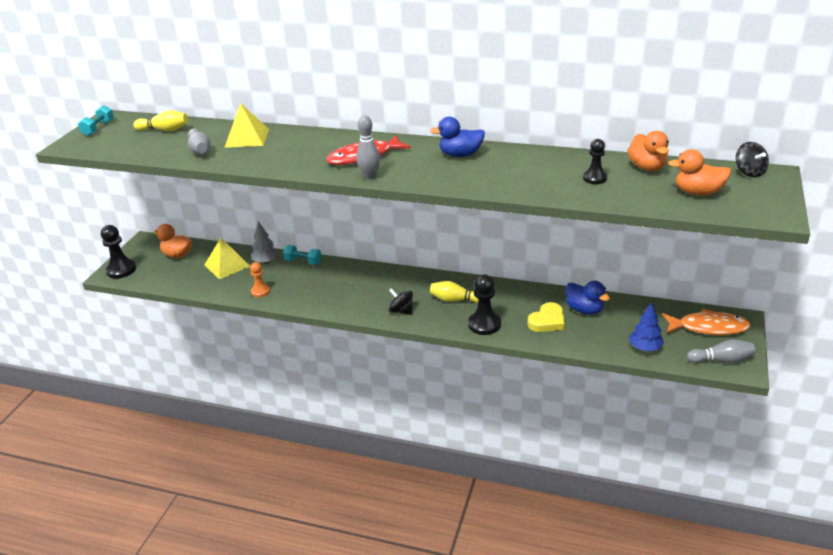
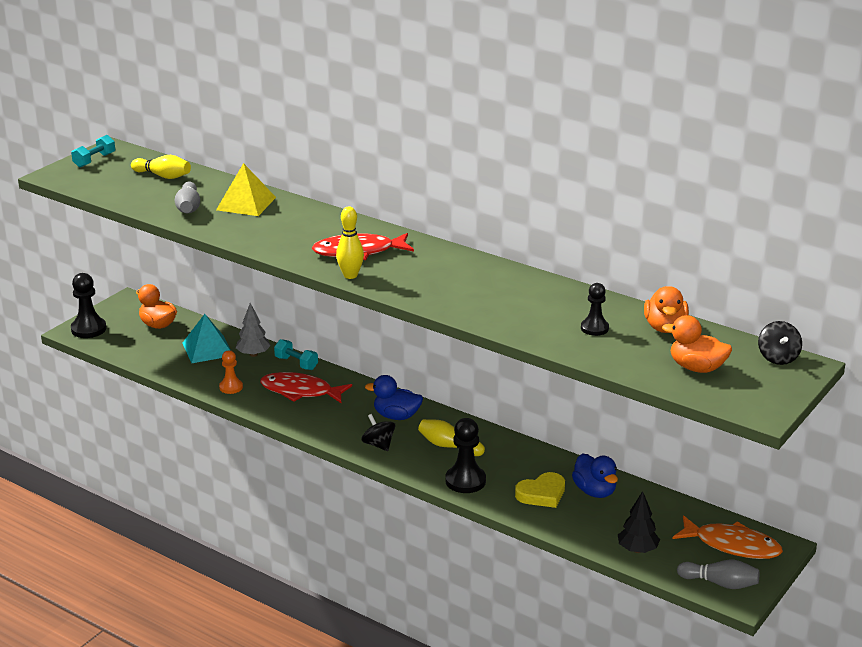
camera: 15 degrees right, 5 degrees down
yellow pyramid [204,238,250,279] -> turquoise pyramid [183,314,231,363]
grey bowling pin [356,115,380,179] -> yellow bowling pin [336,206,364,279]
blue duck [430,117,485,157] -> blue duck moved to [365,375,423,420]
blue tree [629,302,664,351] -> black tree [618,491,660,553]
none -> red fish [260,372,352,403]

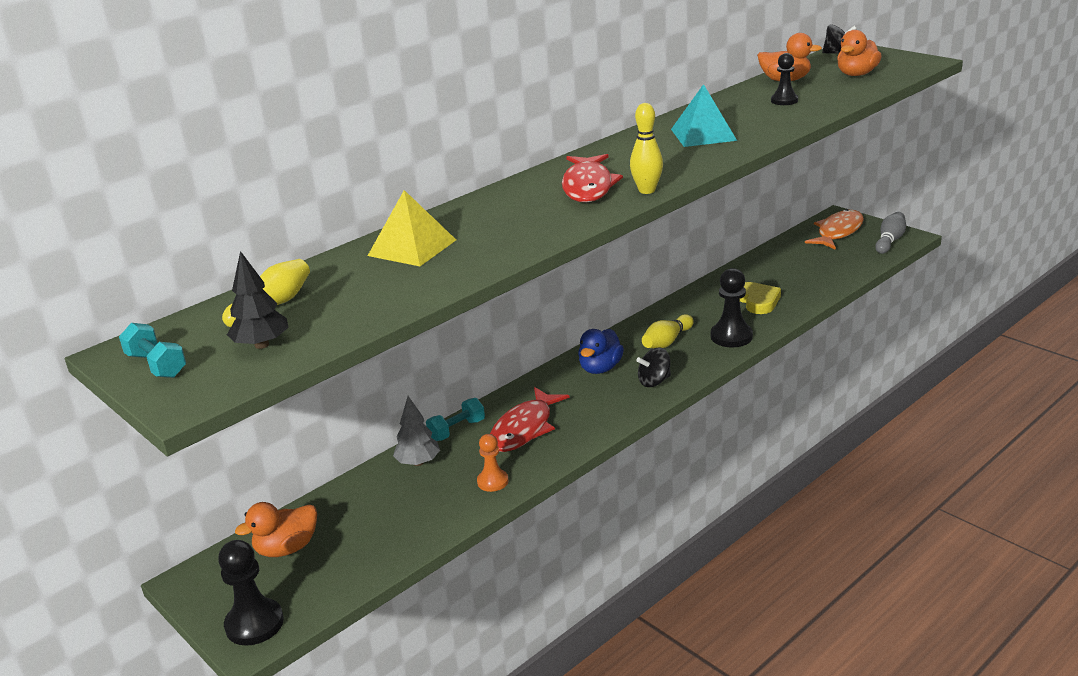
camera: 75 degrees left, 0 degrees up
grey bowling pin [175,182,200,213] -> none
turquoise pyramid [183,314,231,363] -> turquoise pyramid moved to [671,84,737,147]
blue duck [572,454,618,498] -> none
black tree [618,491,660,553] -> black tree moved to [227,251,289,349]

